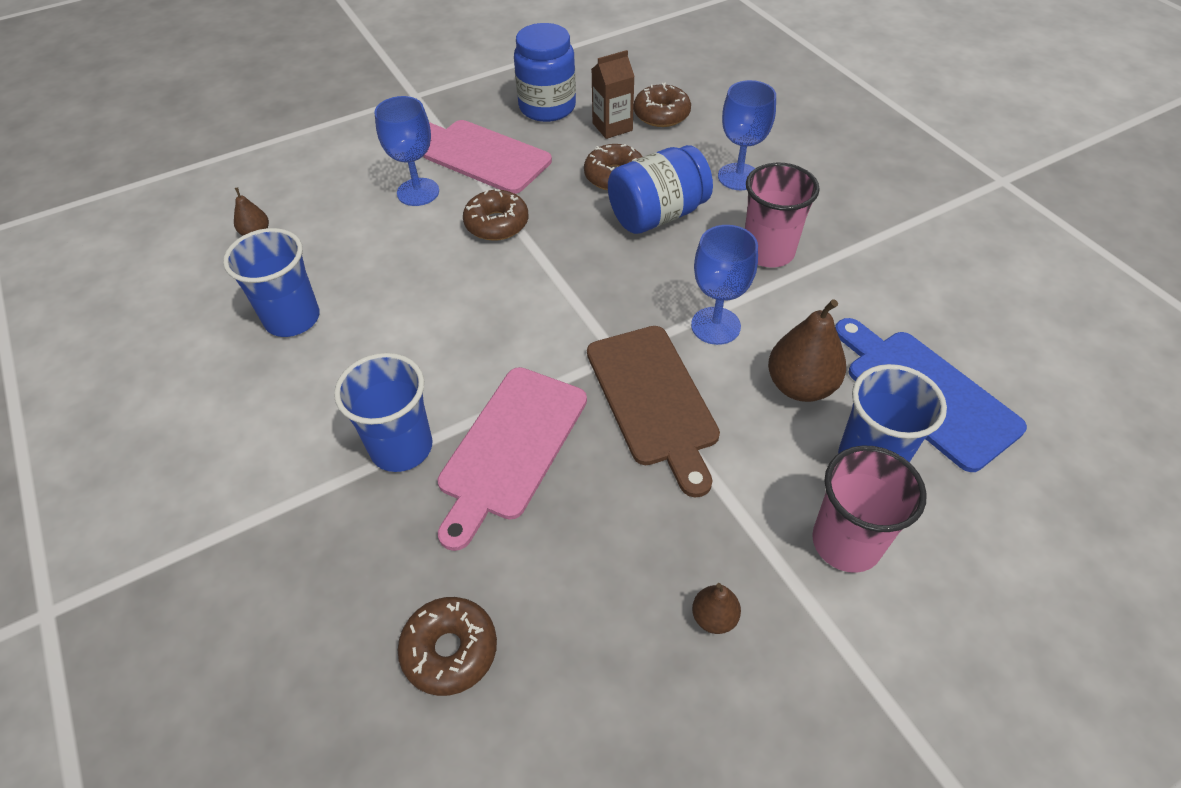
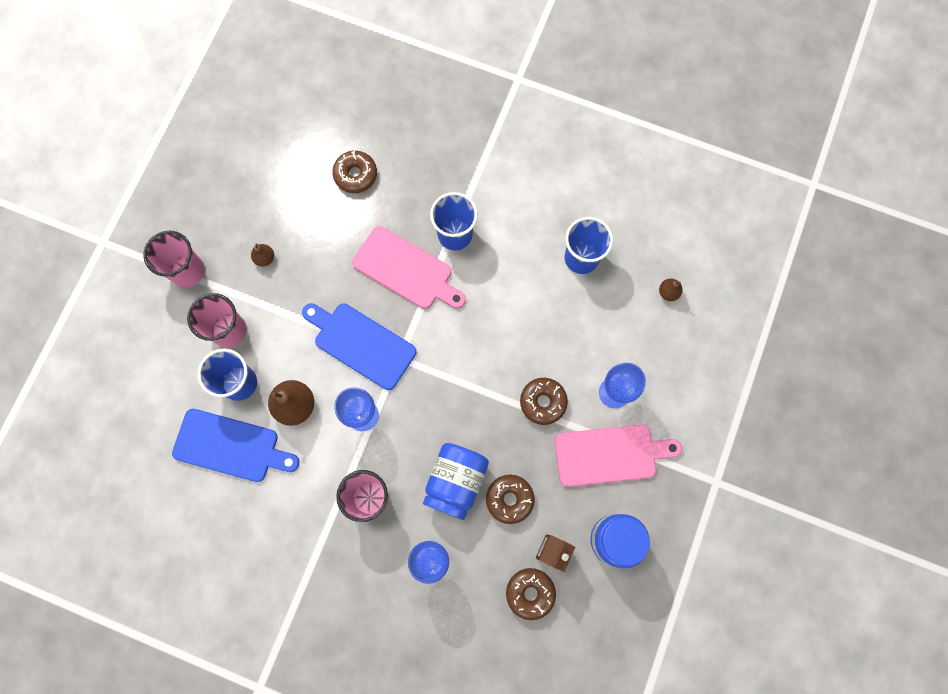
camera: 140 degrees right, 25 degrees up
pink cutting board [438,367,587,551] -> pink cutting board turned 135 degrees clockwise [352,226,466,309]
brown cutting board [587,326,720,497] -> blue cutting board [302,303,416,390]
none -> pink cup [143,231,205,288]

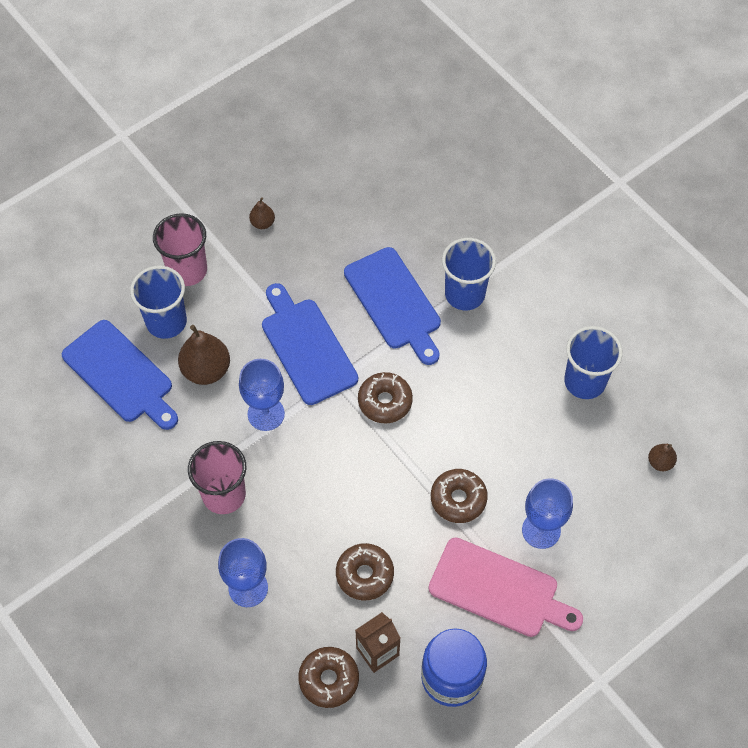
camera: 30 degrees right, 15 degrees down
pink cup [143,231,205,288] -> none
brown donut [332,151,377,193] -> brown donut moved to [358,372,413,423]
pink cutting board [352,226,466,309] -> blue cutting board [344,247,441,365]
blue jar [423,443,489,520] -> none

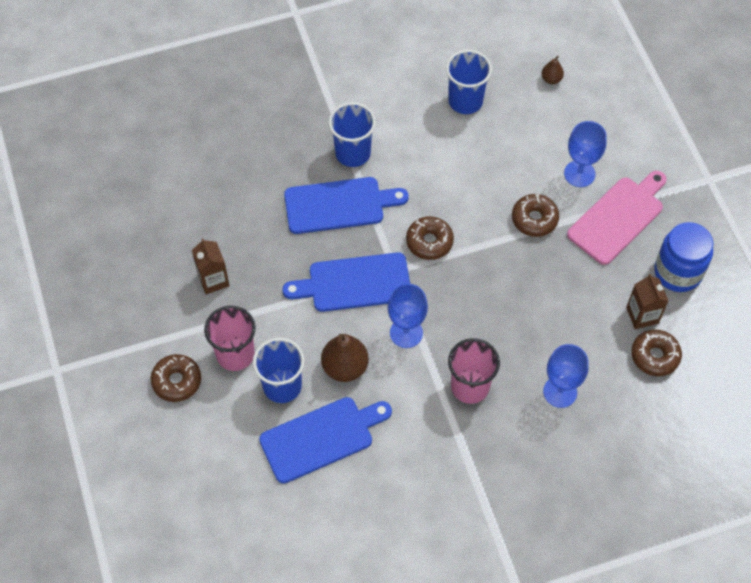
camera: 70 degrees left, 0 degrees up
brown pear [249,197,275,229] -> brown carton [192,238,230,294]
brown donut [336,543,394,601] -> brown donut moved to [151,354,201,402]

